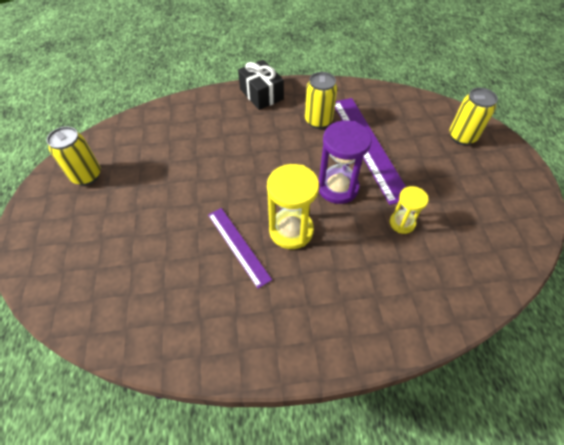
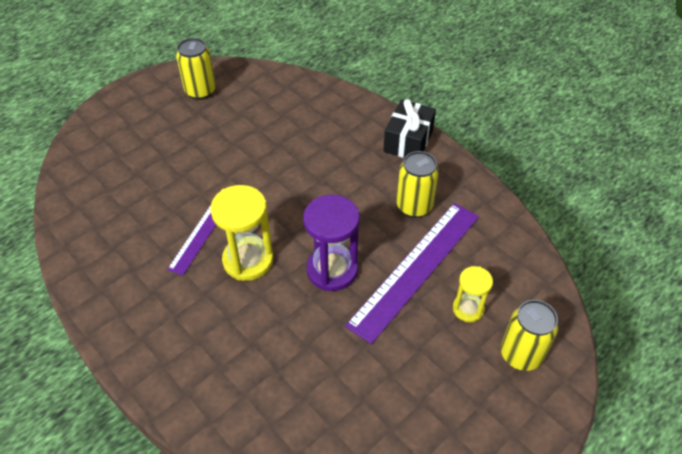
camera: 55 degrees right, 5 degrees down
yellow hourglass [390,186,429,234] -> yellow hourglass moved to [453,266,493,322]

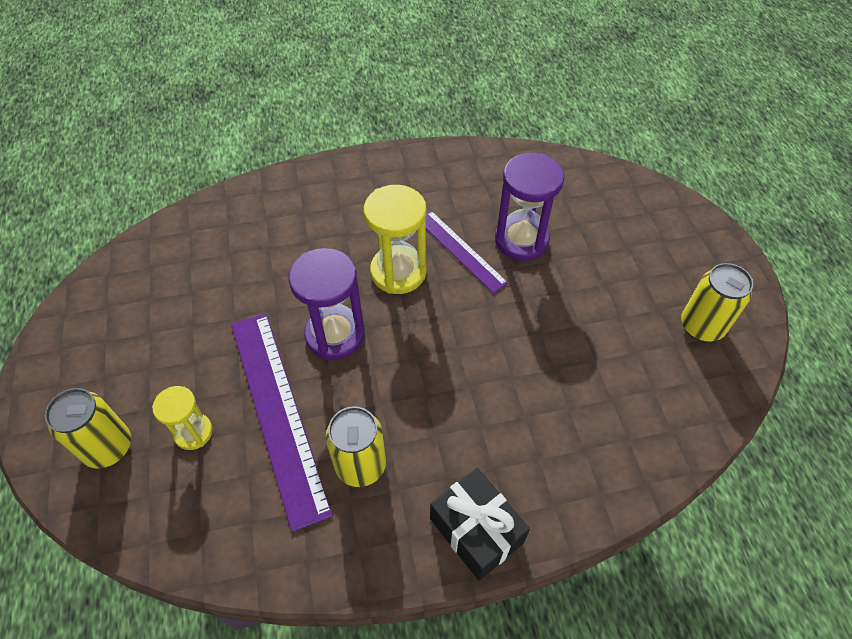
camera: 120 degrees right, 5 degrees up
none -> purple hourglass [495,153,564,261]

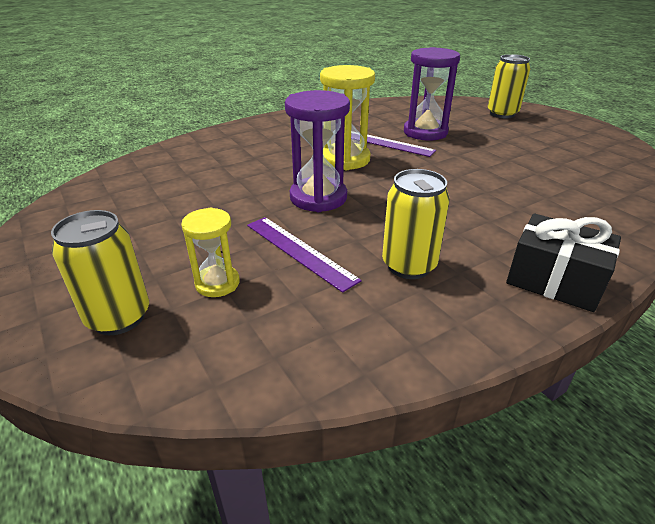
camera: 20 degrees left, 20 degrees down
purple ruler [231,313,333,532] -> purple ruler [247,217,362,293], size x0.59
yellow can [681,263,753,342] -> yellow can moved to [488,54,530,118]

